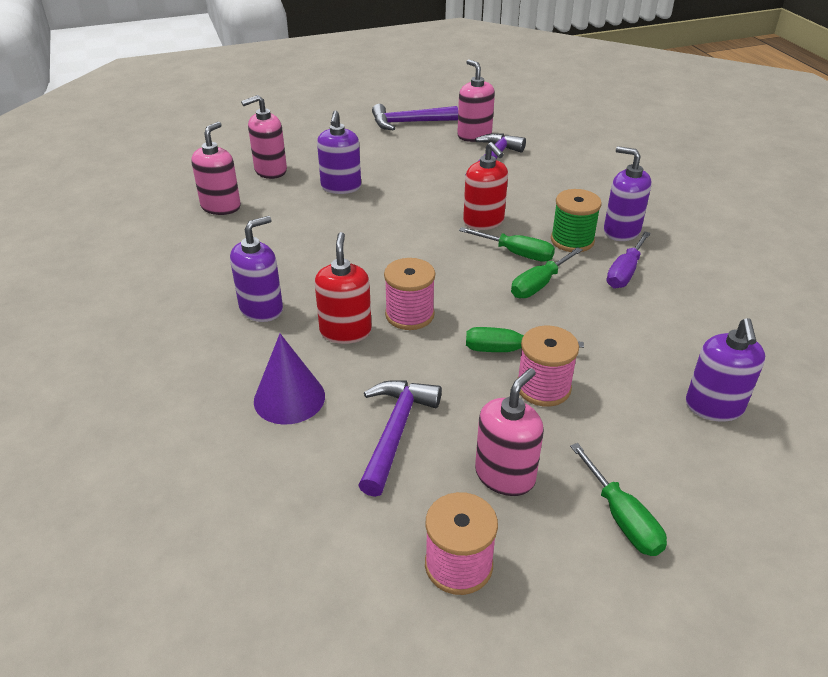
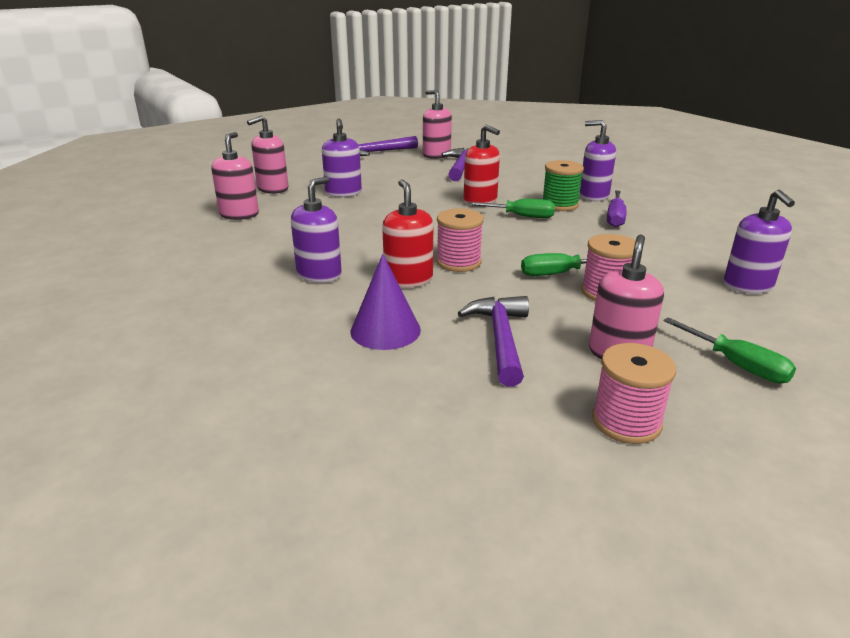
camera: 15 degrees left, 10 degrees down
green screwdriver [511,247,583,298] -> none

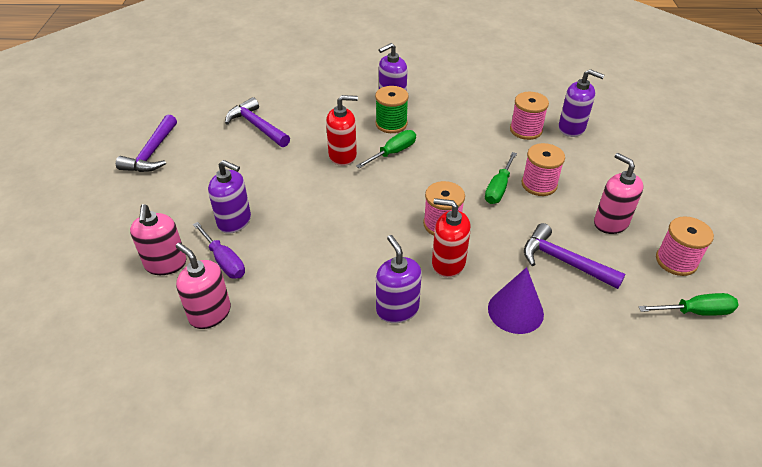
camera: 55 degrees left, 15 degrees up
pink soap dispenser [423,90,452,159] -> none
purple screwdriver [607,190,627,227] -> purple screwdriver moved to [193,222,245,279]
green screwdriver [663,317,796,383] -> green screwdriver moved to [639,293,739,316]
none -> pink spool [510,92,549,140]

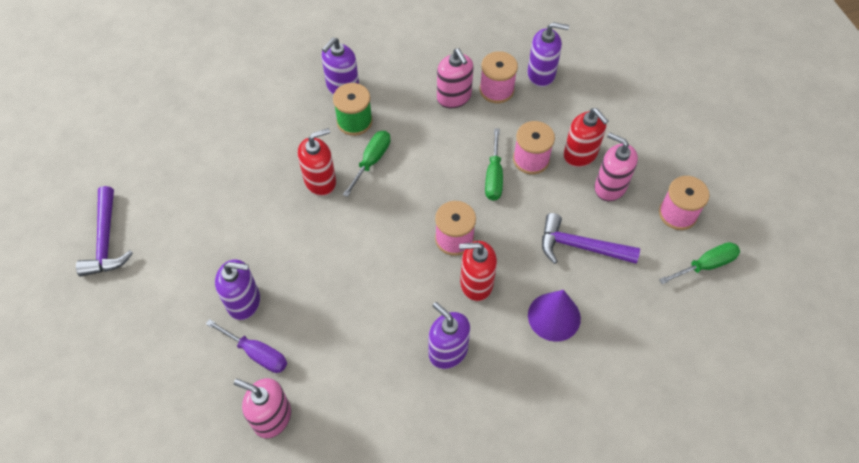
camera: 20 degrees left, 15 degrees up
pink soap dispenser [130,204,186,275] -> pink soap dispenser moved to [437,48,474,108]
purple hammer [225,97,290,147] -> none
none -> red soap dispenser [563,108,608,167]

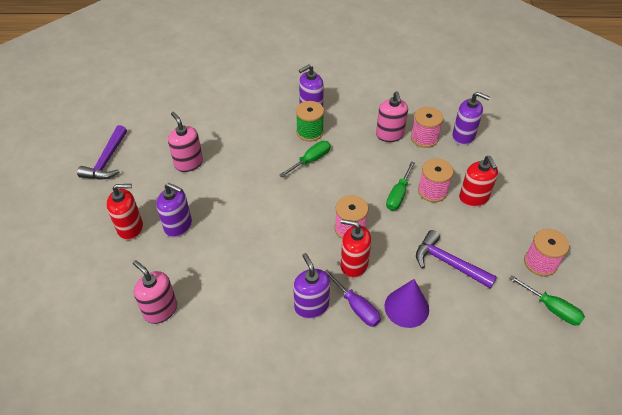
camera: 20 degrees right, 10 degrees down
purple screwdriver [206,319,287,373] -> purple screwdriver moved to [324,270,381,327]
red soap dispenser [298,128,336,196] -> red soap dispenser moved to [107,184,143,240]
pink soap dispenser [594,133,638,201] -> pink soap dispenser moved to [168,112,203,172]
green screwdriver [659,242,740,284] -> green screwdriver turned 45 degrees clockwise [509,275,585,325]

